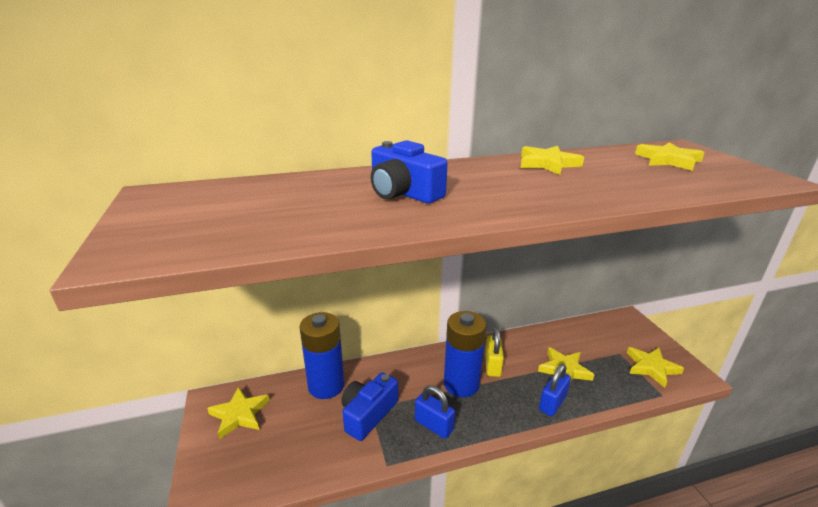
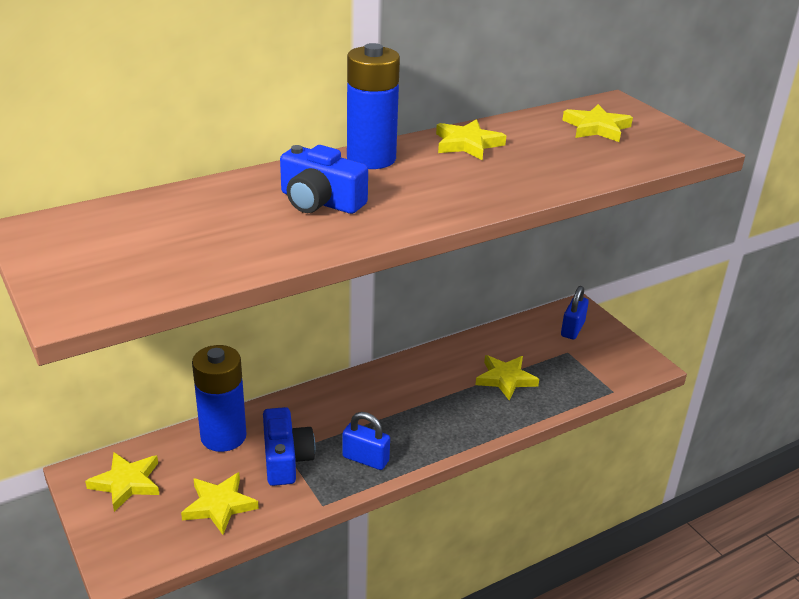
camera: 15 degrees left, 5 degrees up
blue camera [341,372,398,441] -> blue camera turned 150 degrees clockwise [263,407,315,486]
blue battery [444,311,486,397] -> blue battery moved to [347,43,400,169]
yellow padlock [485,328,504,377] -> none
blue padlock [539,364,571,417] -> blue padlock moved to [561,286,589,339]
yellow star [627,347,684,388] -> yellow star moved to [181,472,259,535]

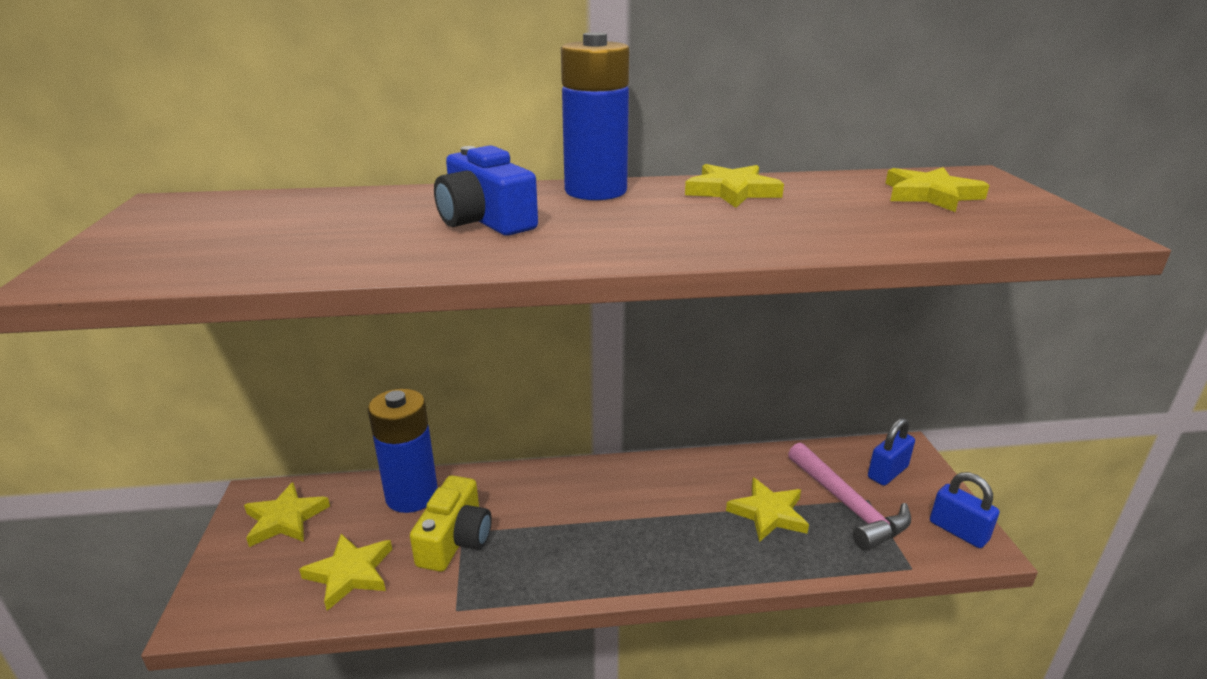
camera: 25 degrees right, 5 degrees down
blue camera [263,407,315,486] -> yellow camera [410,475,492,572]
blue padlock [342,412,390,470] -> blue padlock moved to [930,472,999,548]
none -> pink hammer [788,442,911,551]

